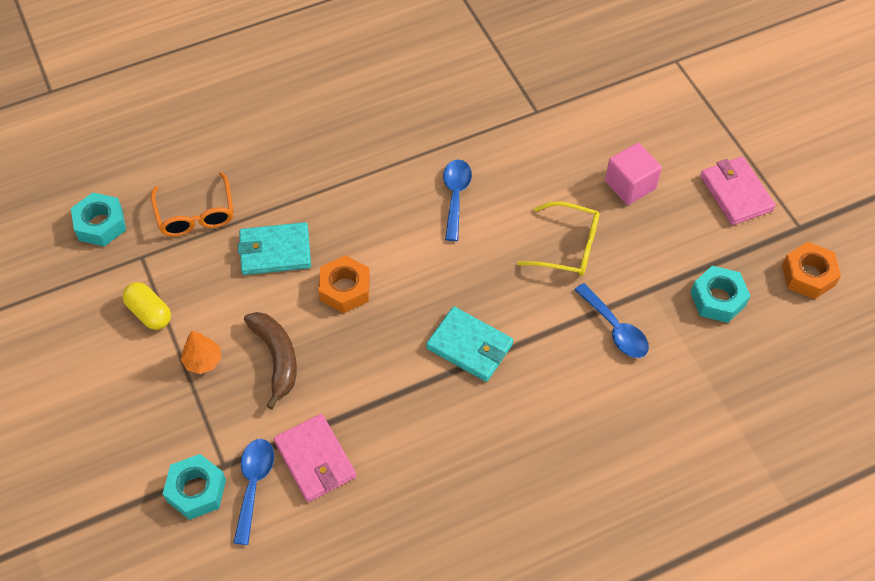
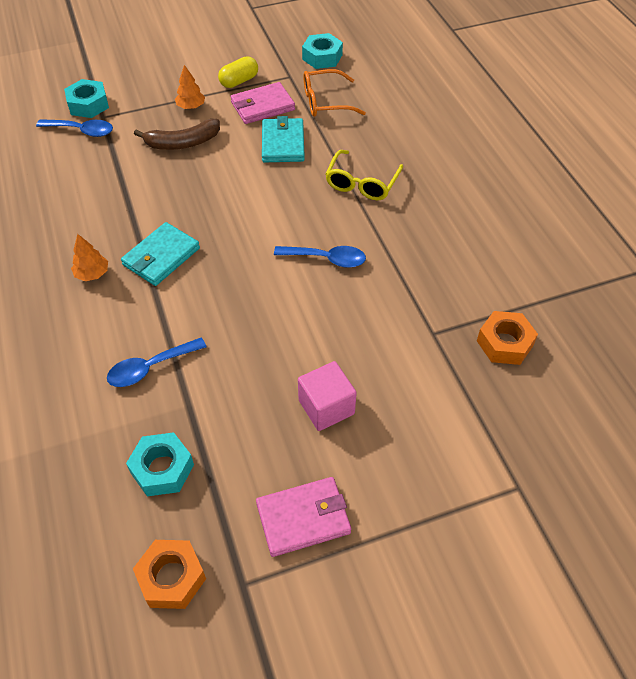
camera: 95 degrees right, 5 degrees down
pink wallet [274,414,356,502] -> pink wallet moved to [230,82,295,124]
orange nut [318,255,370,313] -> orange nut moved to [477,311,538,365]
yellow glasses [517,201,600,276] -> yellow glasses moved to [326,150,403,200]
none -> orange tree [71,234,108,281]

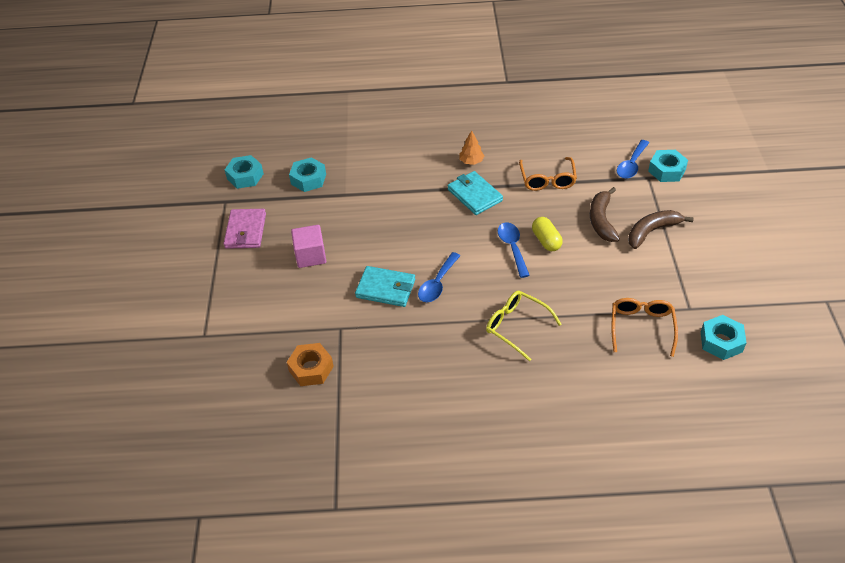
camera: 110 degrees right, 5 degrees down
blue spoon [107,338,206,387] -> blue spoon moved to [498,222,530,278]
orange nut [133,540,206,609] -> turquoise nut [225,155,264,189]
orange tree [175,65,205,109] -> brown banana [628,210,694,249]
yellow capsule [218,56,258,88] -> yellow capsule moved to [532,217,563,251]
pink wallet [230,82,295,124] -> none
turquoise wallet [262,116,305,162] -> turquoise wallet moved to [355,266,415,307]
none -> orange glasses [519,157,577,191]

